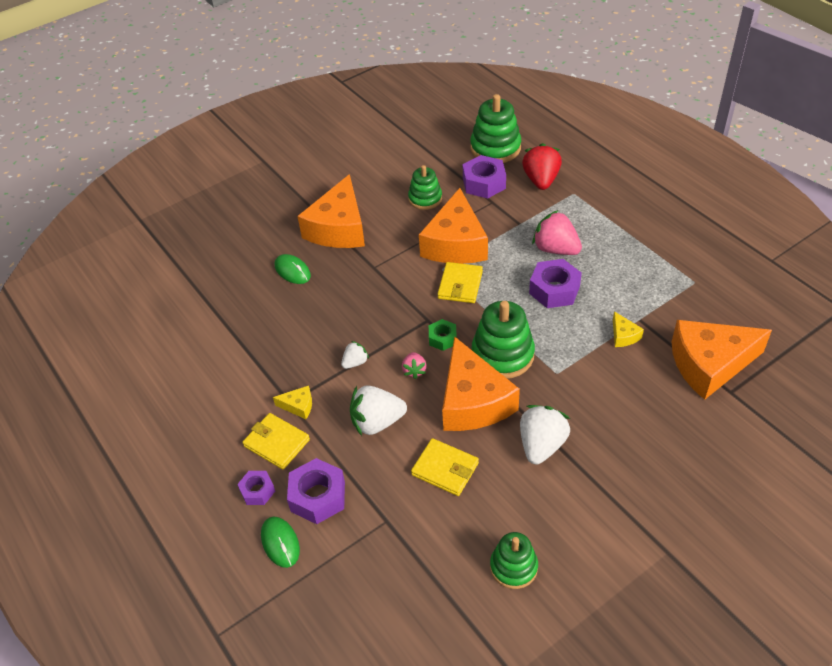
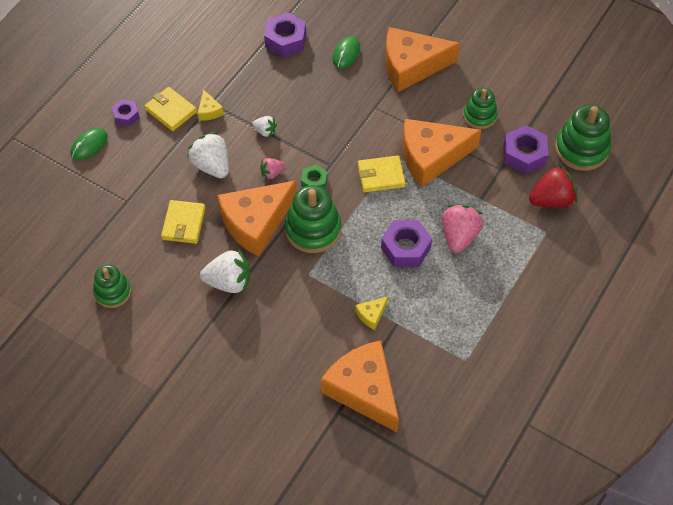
camera: 65 degrees right, 10 degrees up
yellow wallet [243,413,310,469] -> yellow wallet turned 60 degrees counterclockwise [144,87,197,131]
purple nut [287,458,345,524] -> purple nut moved to [264,12,306,57]

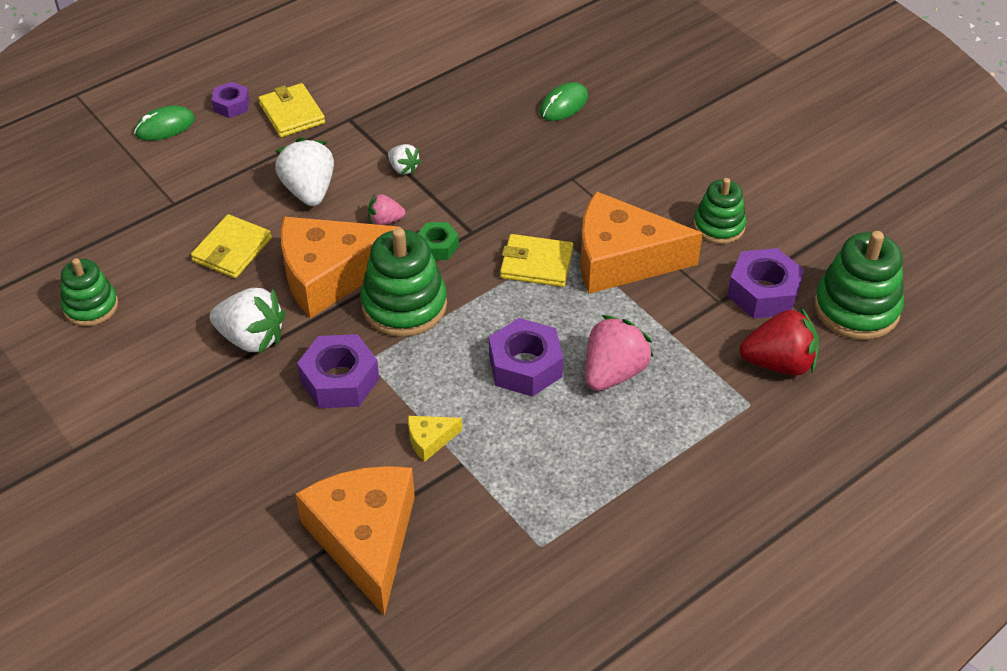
camera: 20 degrees right, 10 degrees down
yellow cheese [198,89,224,121] -> none
purple nut [264,12,306,57] -> purple nut moved to [297,334,379,408]
orange cheese [385,27,460,92] -> none

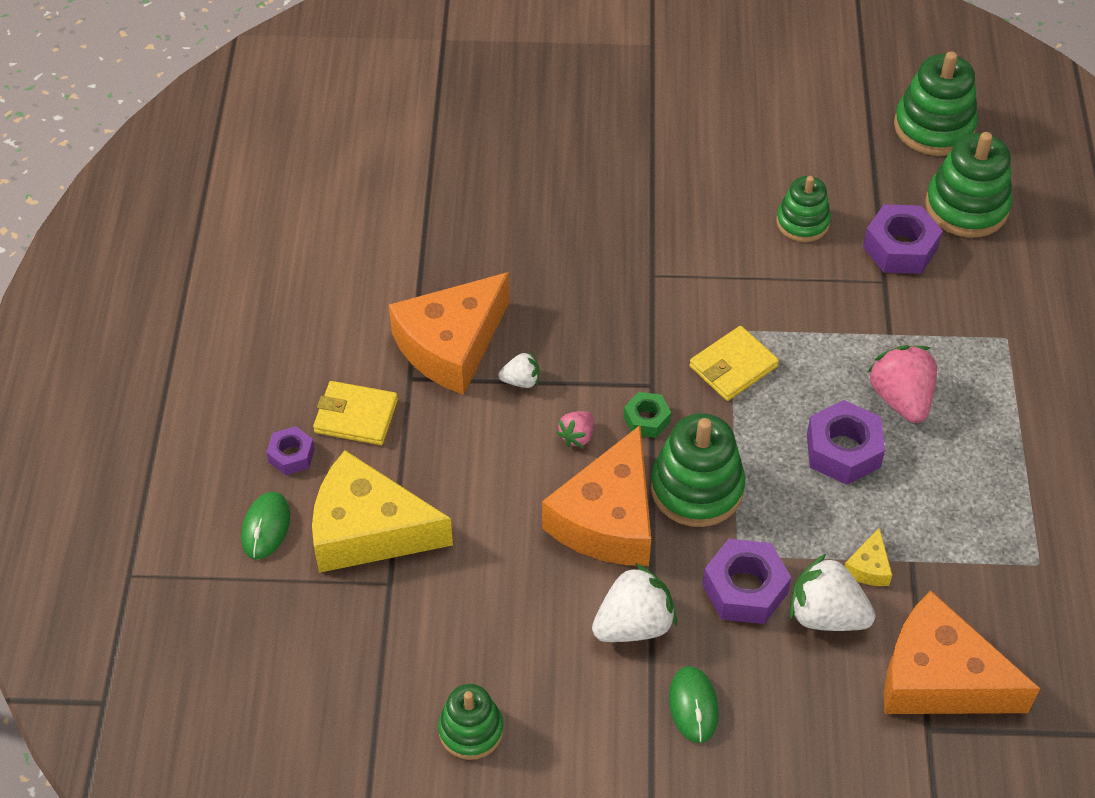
camera: 50 degrees left, 5 degrees up
yellow wallet [191,214,272,278] -> none
white strawberry [275,137,334,206] -> white strawberry moved to [790,554,875,631]
green mouse [539,82,588,121] -> green mouse moved to [669,666,719,743]
orange cheese [580,191,703,294] -> orange cheese moved to [389,272,510,395]
red strawberry [739,307,819,376] -> none
none -> yellow cheese [312,450,453,573]
none -> green stacking toy [894,51,978,156]

